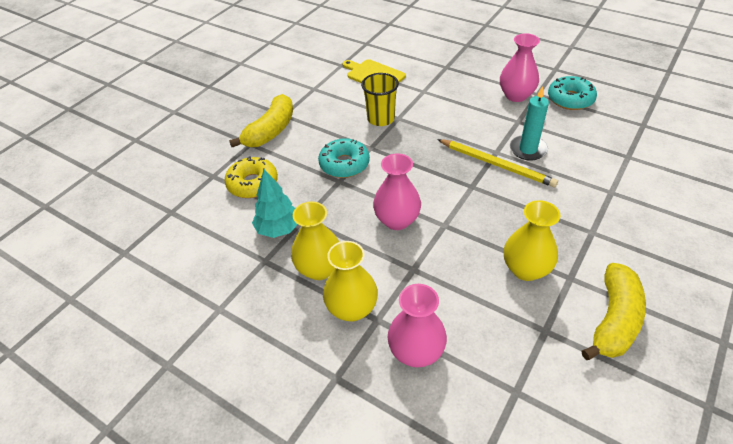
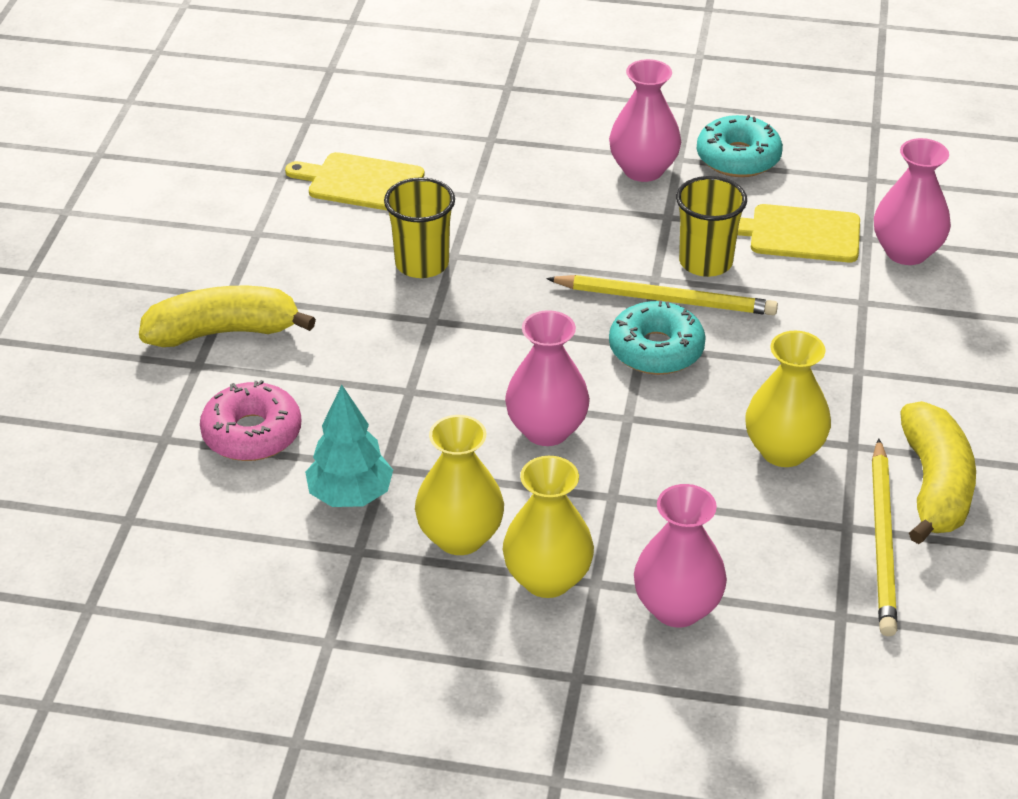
camera: 25 degrees left, 5 degrees down
yellow donut [224,156,278,198] -> pink donut [200,380,301,461]
yellow banana [229,94,293,147] -> yellow banana turned 105 degrees counterclockwise [139,286,316,347]
turquoise donut [318,138,370,178] -> turquoise donut moved to [609,300,706,375]
turquoise candle [510,86,549,161] -> yellow cup [676,176,747,277]
none -> yellow cutting board [737,204,860,262]
none -> yellow pencil [872,439,897,636]
none -> pink vase [874,138,951,265]

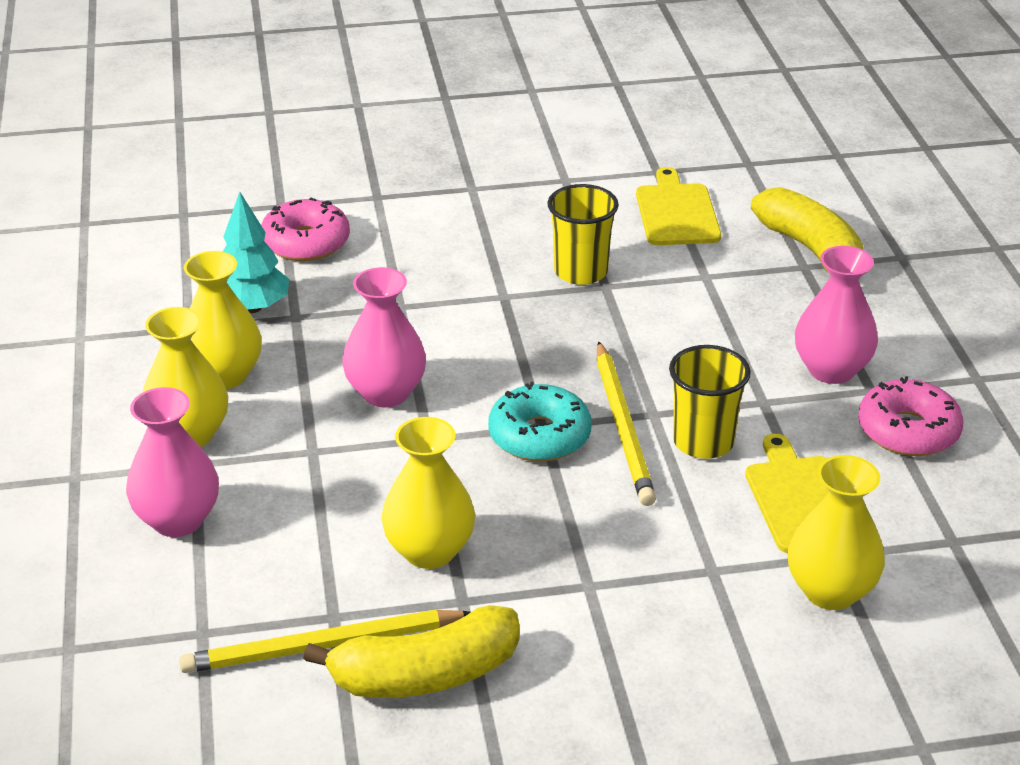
camera: 70 degrees right, 5 degrees down
yellow banana [139,286,316,347] -> yellow banana moved to [751,187,863,272]
turquoise donut [697,115,783,177] -> pink donut [858,376,964,456]
pink vase [874,138,951,265] -> yellow vase [788,455,885,610]

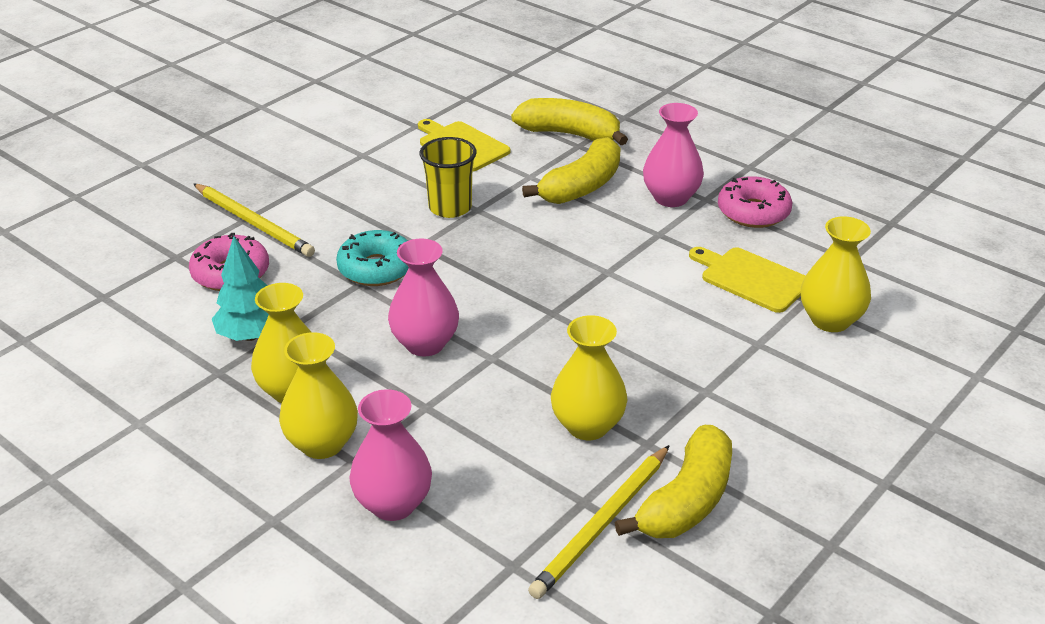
camera: 40 degrees left, 0 degrees up
turquoise donut [488,382,592,462] -> turquoise donut moved to [336,230,409,286]
yellow pencil [597,341,656,506] -> yellow pencil moved to [194,184,315,257]
yellow cup [669,345,751,459] -> none
none -> yellow banana [522,137,621,204]

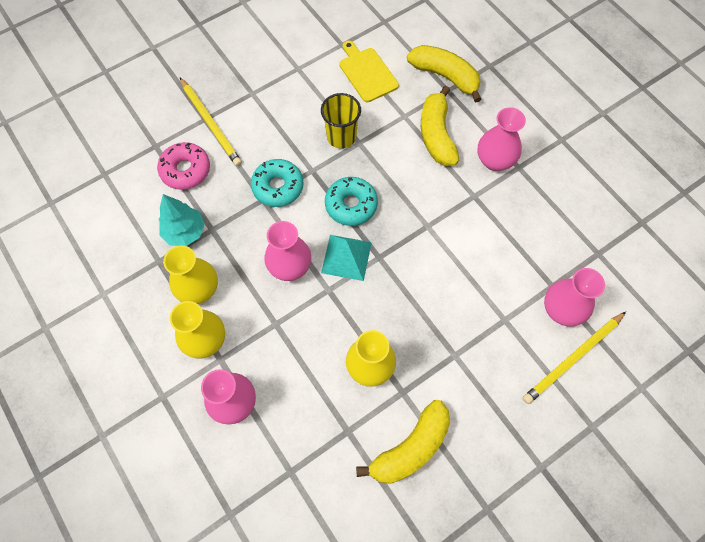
camera: 15 degrees right, 30 degrees up
yellow banana [522,137,621,204] -> yellow banana turned 120 degrees clockwise [421,86,459,166]
yellow pencil [528,445,670,599] -> yellow pencil moved to [522,312,626,404]
yellow cutting board [689,247,806,313] -> none
pink donut [718,176,792,228] -> none
yellow vase [801,216,871,332] -> pink vase [544,268,605,327]
none -> turquoise pyramid [321,235,372,281]
none -> turquoise donut [325,177,378,226]

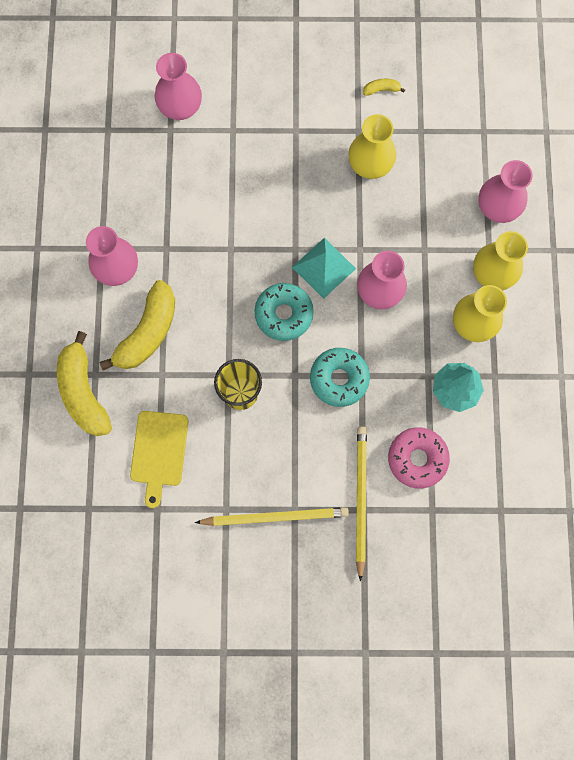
camera: 145 degrees left, 10 degrees up
yellow banana [356,400,450,484] -> yellow banana [363,79,405,96], size x0.42
yellow pencil [522,312,626,404] -> yellow pencil moved to [195,507,349,526]

